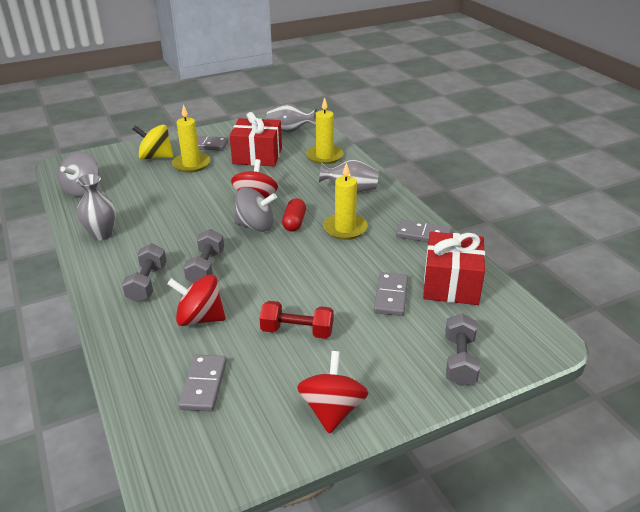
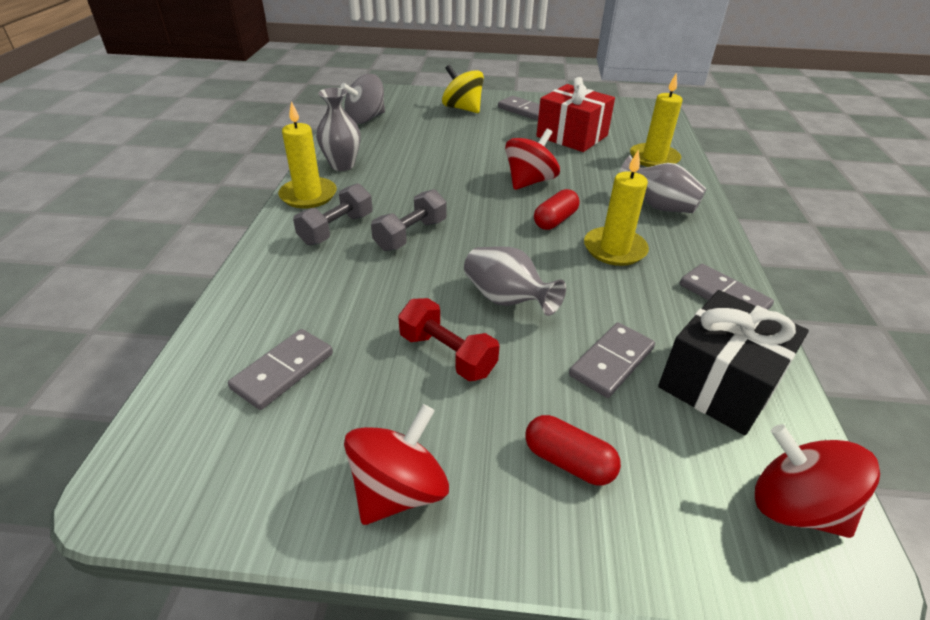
camera: 30 degrees right, 5 degrees up
red spinning top [167,274,226,326] -> red spinning top moved to [755,424,880,538]
yellow candle [172,104,210,173] -> yellow candle moved to [278,101,337,209]
grey spinning top [234,187,277,232] -> none
grey vase [266,104,317,133] -> grey vase moved to [464,246,566,316]
red gift [423,232,485,305] -> black gift [658,290,809,436]
grey dumbbell [445,313,480,386] -> none
none -> red capsule [525,415,621,486]

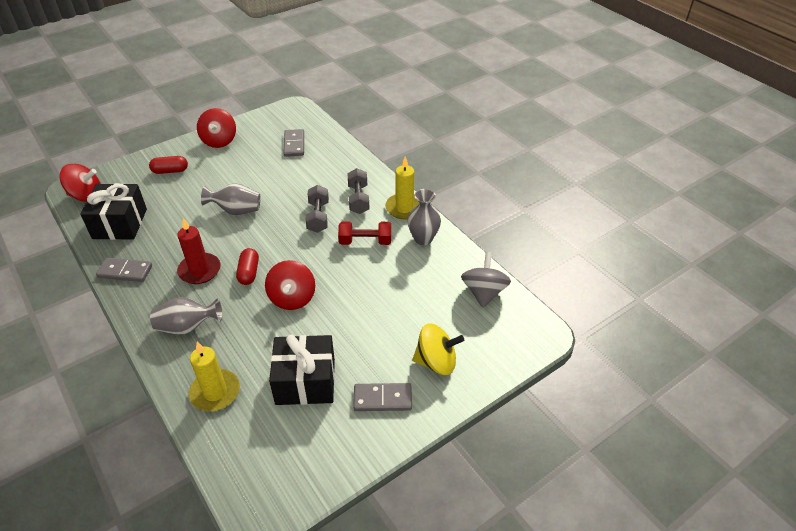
camera: 140 degrees right, 5 degrees up
red dumbbell [398,298,500,381] -> red dumbbell moved to [338,221,391,245]
red gift [536,77,615,152] -> black gift [269,334,335,405]
grey domino [569,322,655,398] -> none
yellow candle [584,149,649,266] -> red candle [177,218,220,284]

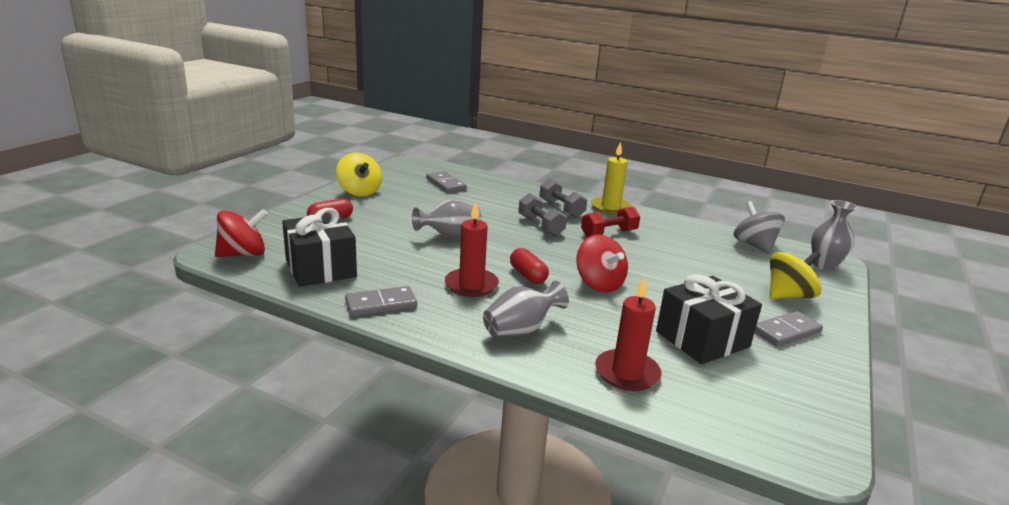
camera: 30 degrees left, 20 degrees down
yellow candle [189,342,240,411] -> red candle [595,276,662,391]
red spinning top [197,108,236,148] -> yellow spinning top [336,153,382,196]
grey vase [407,189,441,245] -> grey vase moved to [811,200,857,271]

